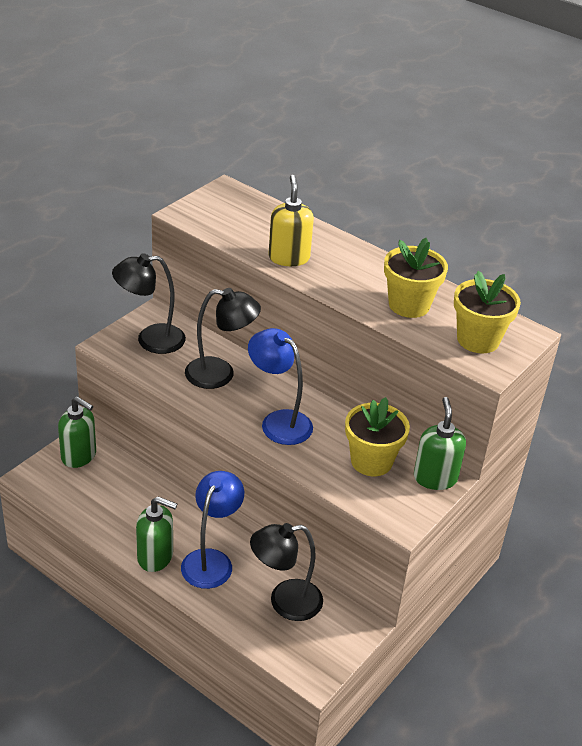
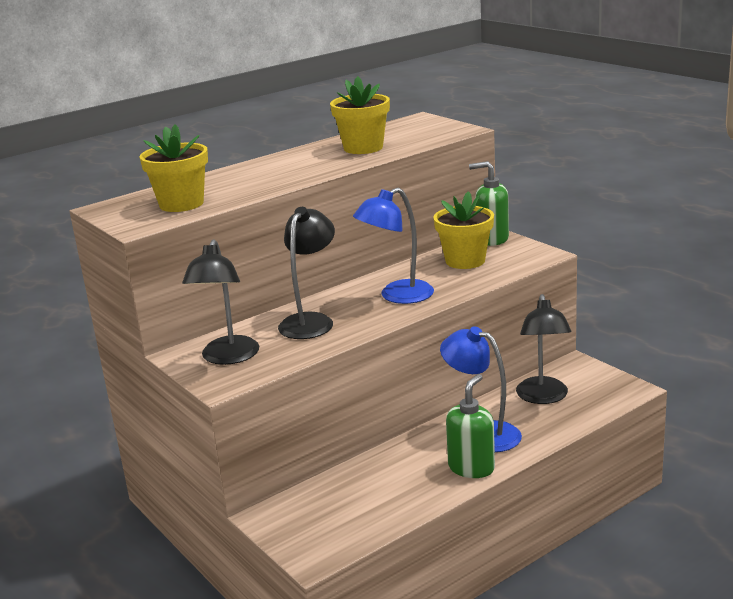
camera: 70 degrees left, 15 degrees down
green soap dispenser [58,396,96,468] -> none
yellow soap dispenser [268,175,314,266] -> none
yellow flower pot [454,271,521,353] -> yellow flower pot moved to [140,124,208,212]

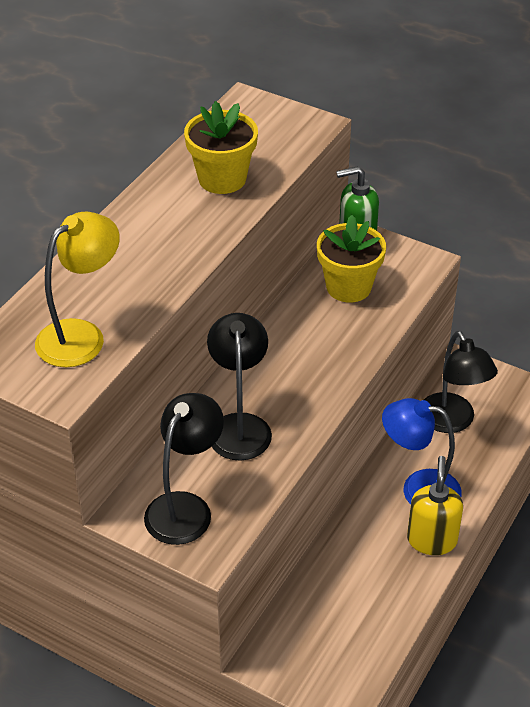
camera: 25 degrees left, 20 degrees up
yellow flower pot [140,124,208,212] -> yellow lamp [35,212,120,367]
black lamp [182,239,259,365] -> black lamp turned 135 degrees counterclockwise [144,393,224,545]
blue lamp [353,188,434,304] -> none
green soap dispenser [446,374,495,478] -> yellow soap dispenser [407,456,463,555]

